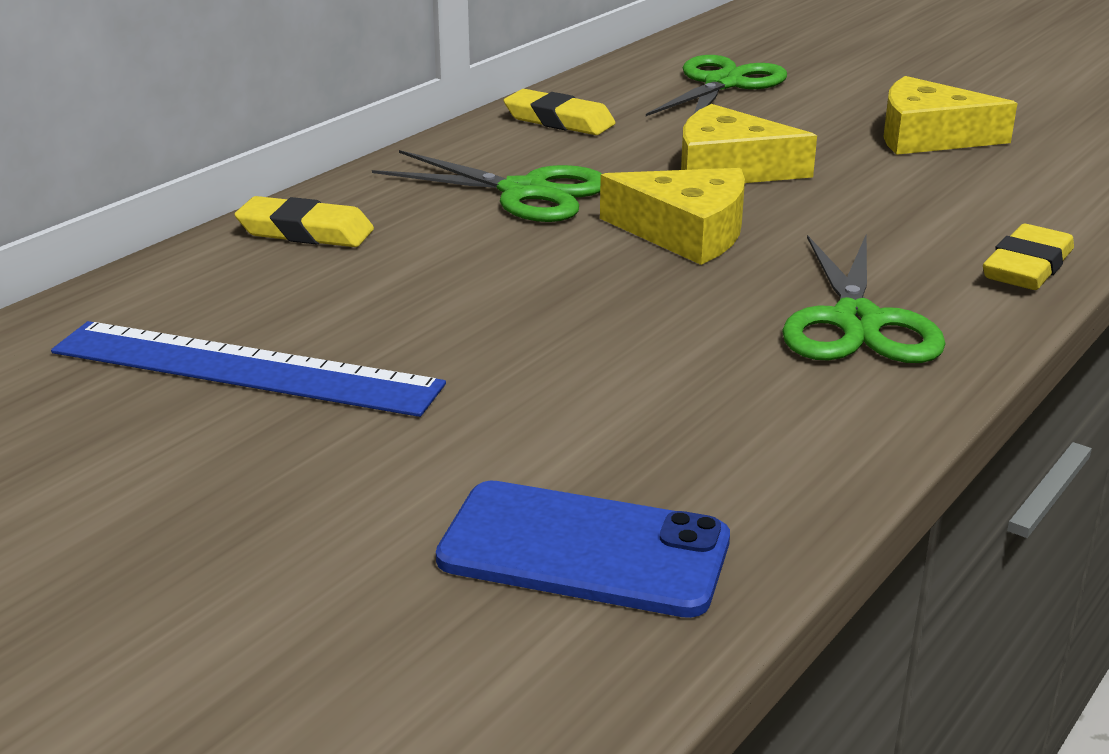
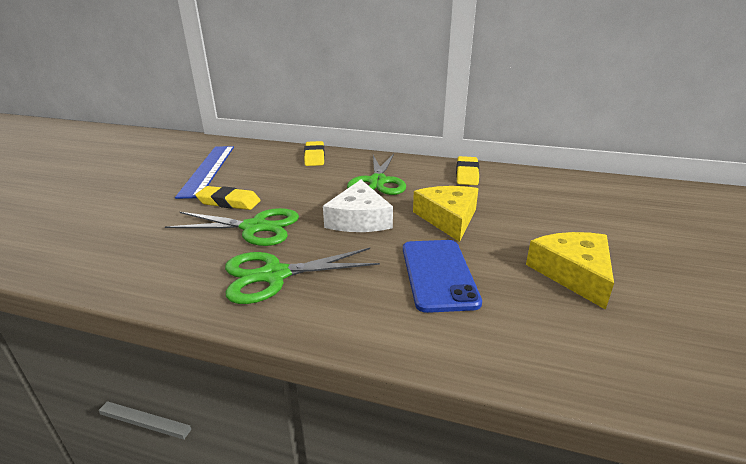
camera: 70 degrees right, 0 degrees up
blue phone [436,481,730,618] -> blue phone moved to [403,240,482,313]
yellow cheese [600,168,745,265] -> white cheese [323,180,393,232]
green scissors [646,55,787,116] -> green scissors moved to [165,208,299,246]
yellow eraser [983,224,1074,290] -> yellow eraser moved to [195,186,261,210]

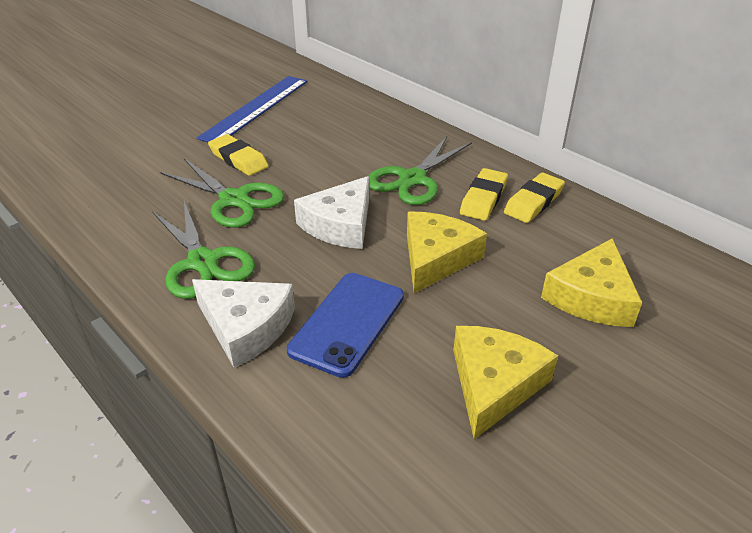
camera: 30 degrees right, 10 degrees up
green scissors [225,248,380,304] -> green scissors turned 135 degrees counterclockwise [152,201,255,299]
yellow eraser [304,141,325,166] -> yellow eraser moved to [460,168,508,221]
none -> white cheese [192,279,295,368]
none -> yellow cheese [541,238,642,327]

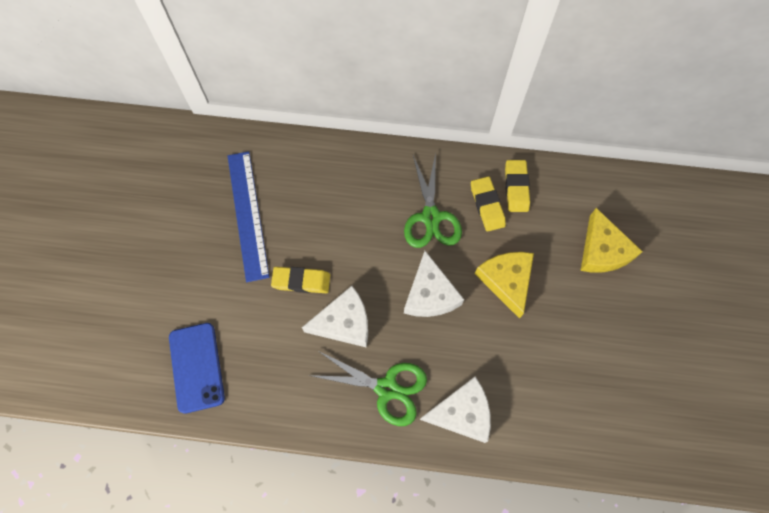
camera: 40 degrees left, 30 degrees up
green scissors [160,159,284,228] -> white cheese [302,286,368,347]
blue phone [287,273,404,378] -> blue phone moved to [169,323,225,414]
yellow cheese [453,326,558,439] -> none

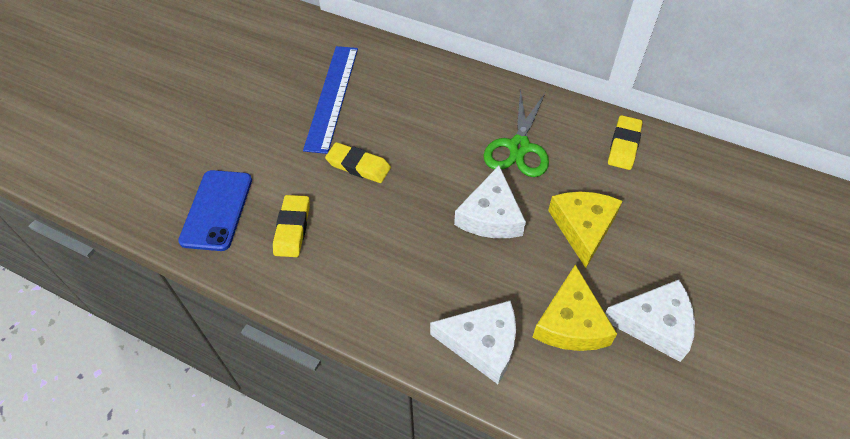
camera: 20 degrees right, 15 degrees down
white cheese [302,286,368,347] -> white cheese moved to [605,280,695,362]
green scissors [308,350,427,426] -> none
yellow eraser [471,176,506,232] -> yellow eraser moved to [273,195,310,257]
yellow cheese [580,208,643,273] -> yellow cheese moved to [533,265,617,351]

